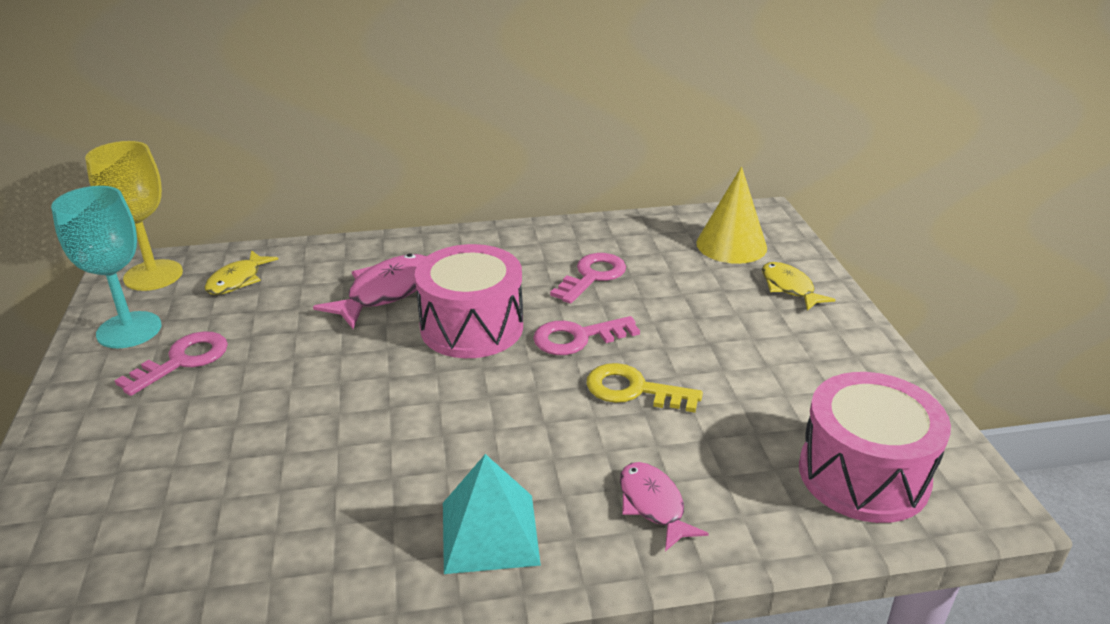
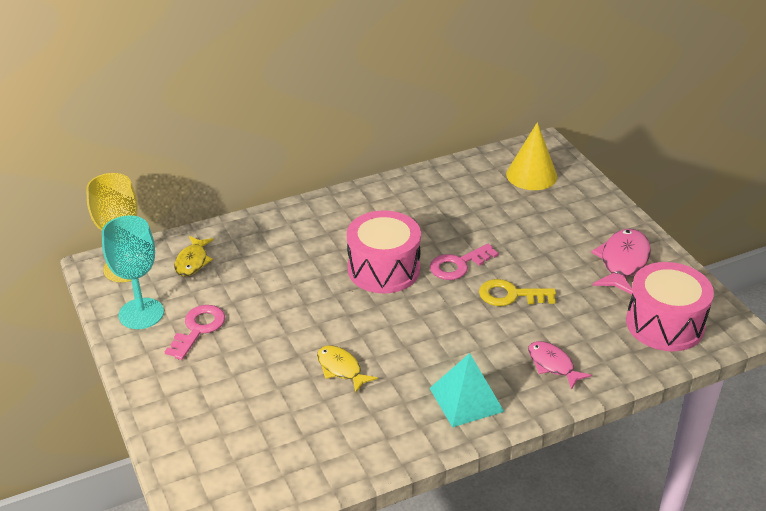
camera: 15 degrees left, 5 degrees up
pink fish [313,253,427,329] -> pink fish moved to [591,229,651,295]
pink key [550,253,626,304] -> none
yellow fish [762,262,836,311] -> yellow fish moved to [317,345,378,394]

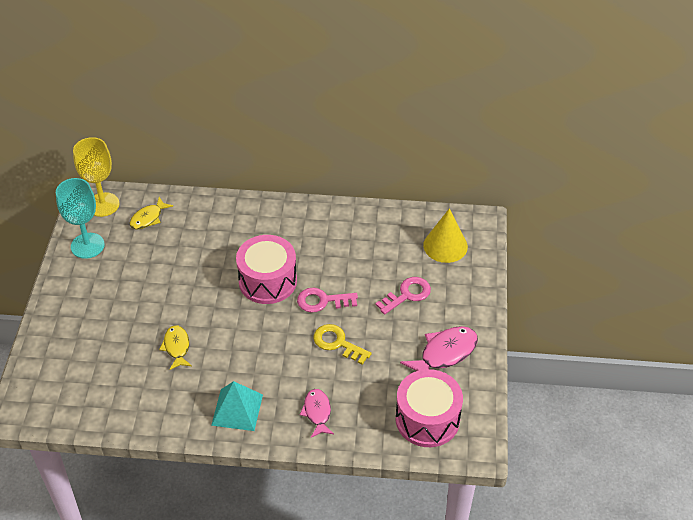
camera: 30 degrees right, 10 degrees up
pink key [165,305,225,360] -> pink key moved to [375,277,431,315]

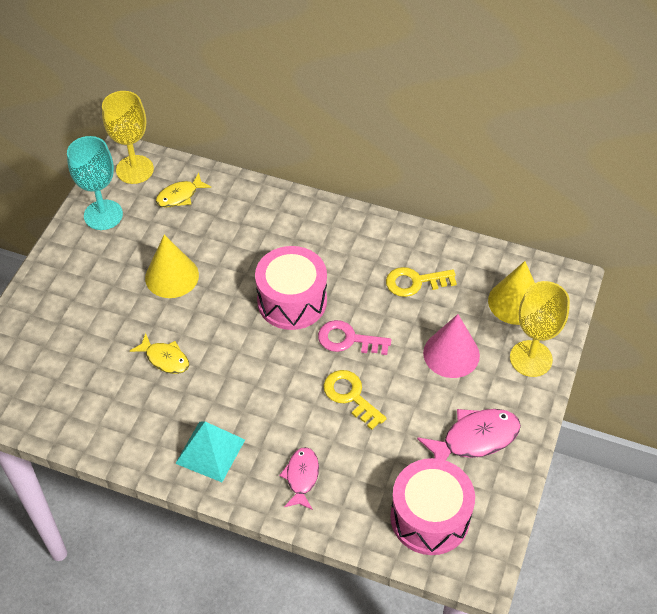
camera: 15 degrees right, 5 degrees up
yellow fish [159,325,192,370] -> yellow fish turned 120 degrees clockwise [130,333,189,374]
pink key [375,277,431,315] -> pink cone [423,314,480,378]
none -> yellow cone [145,235,199,298]
none -> yellow key [386,267,457,297]
none -> yellow goblet [510,281,570,377]

